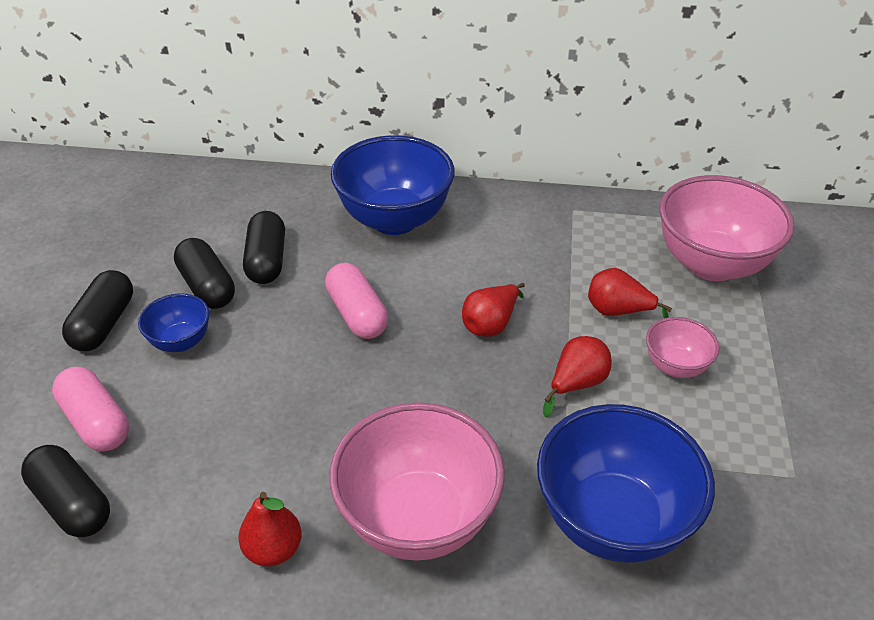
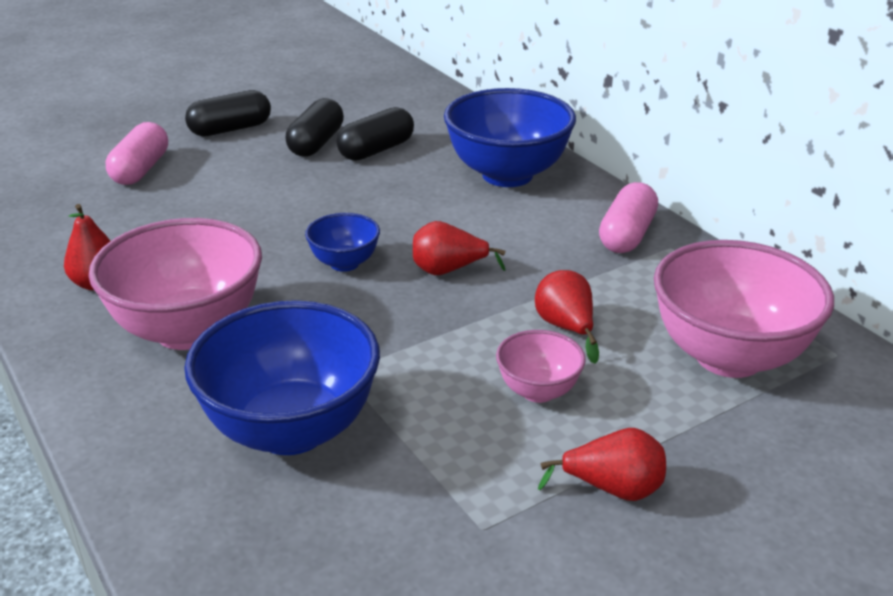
camera: 50 degrees right, 10 degrees down
black capsule [21,445,110,538] -> none
blue bowl [138,293,210,352] -> blue bowl moved to [305,213,380,272]
pink capsule [325,263,388,339] -> pink capsule moved to [599,182,658,253]
red pear [543,336,612,417] -> red pear moved to [538,428,666,501]

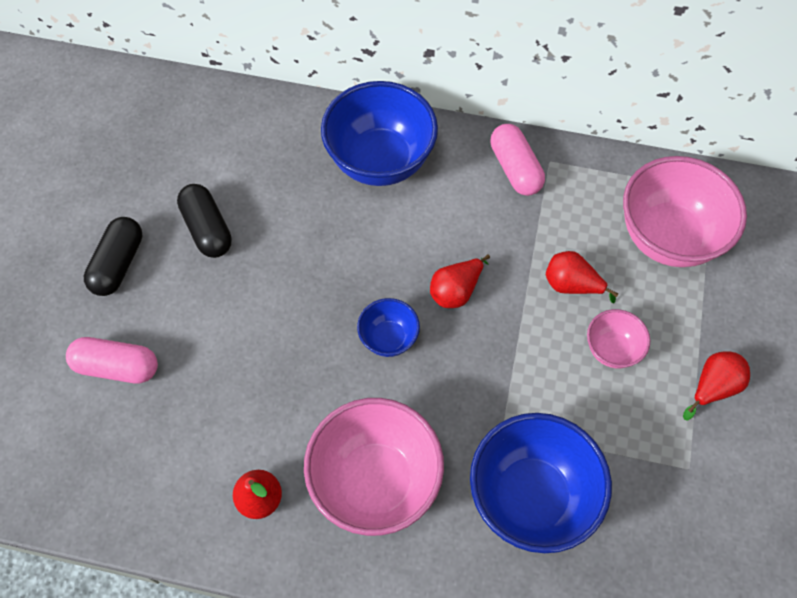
camera: 45 degrees left, 30 degrees up
pink capsule [105,122,168,185] -> pink capsule turned 45 degrees counterclockwise [66,337,158,384]
black capsule [337,107,414,161] -> none

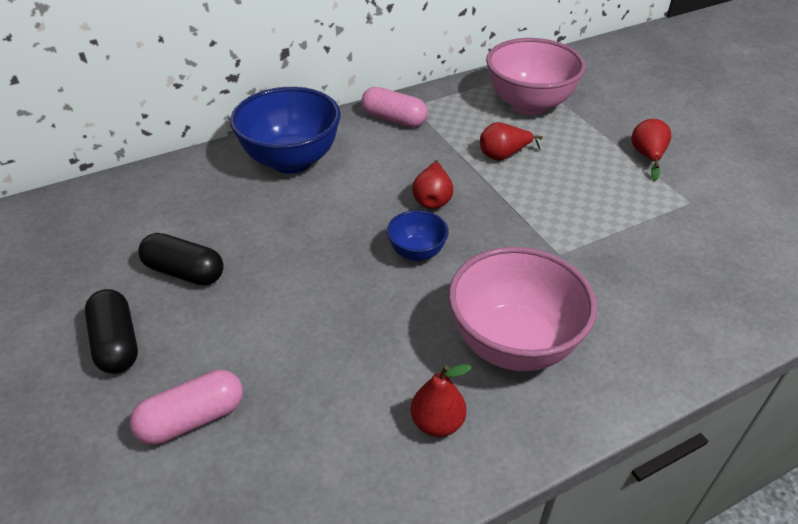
camera: 40 degrees left, 20 degrees down
blue bowl [470,413,612,553] -> none
pink bowl [587,309,650,368] -> none

